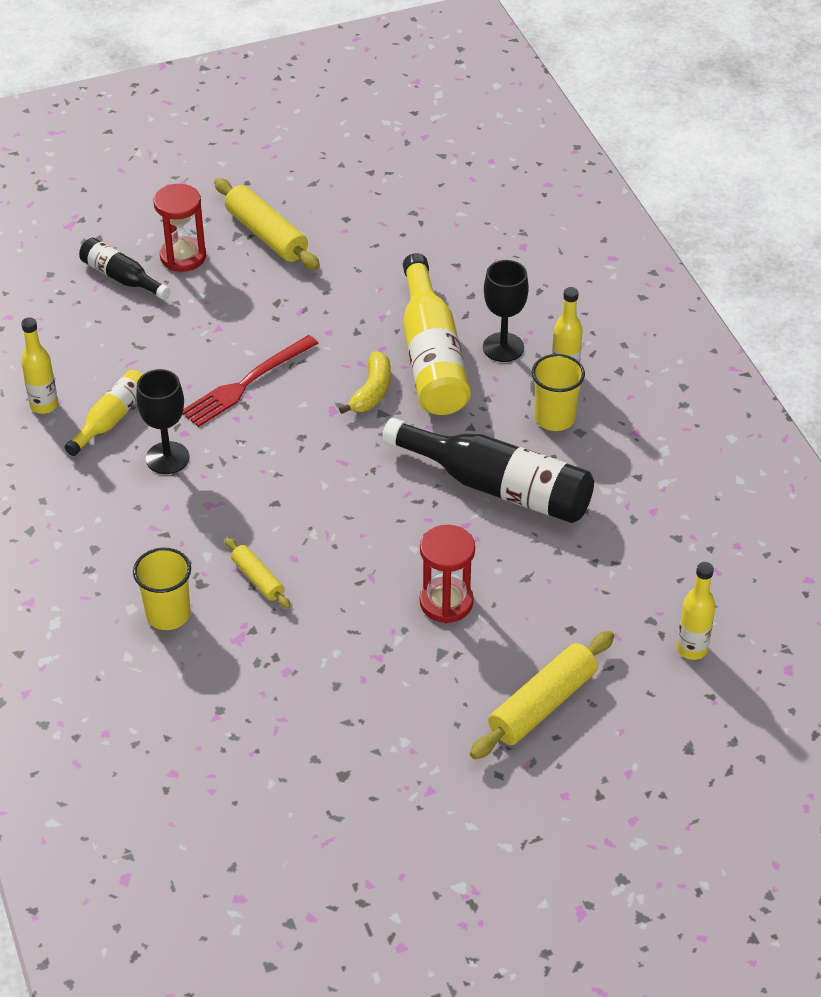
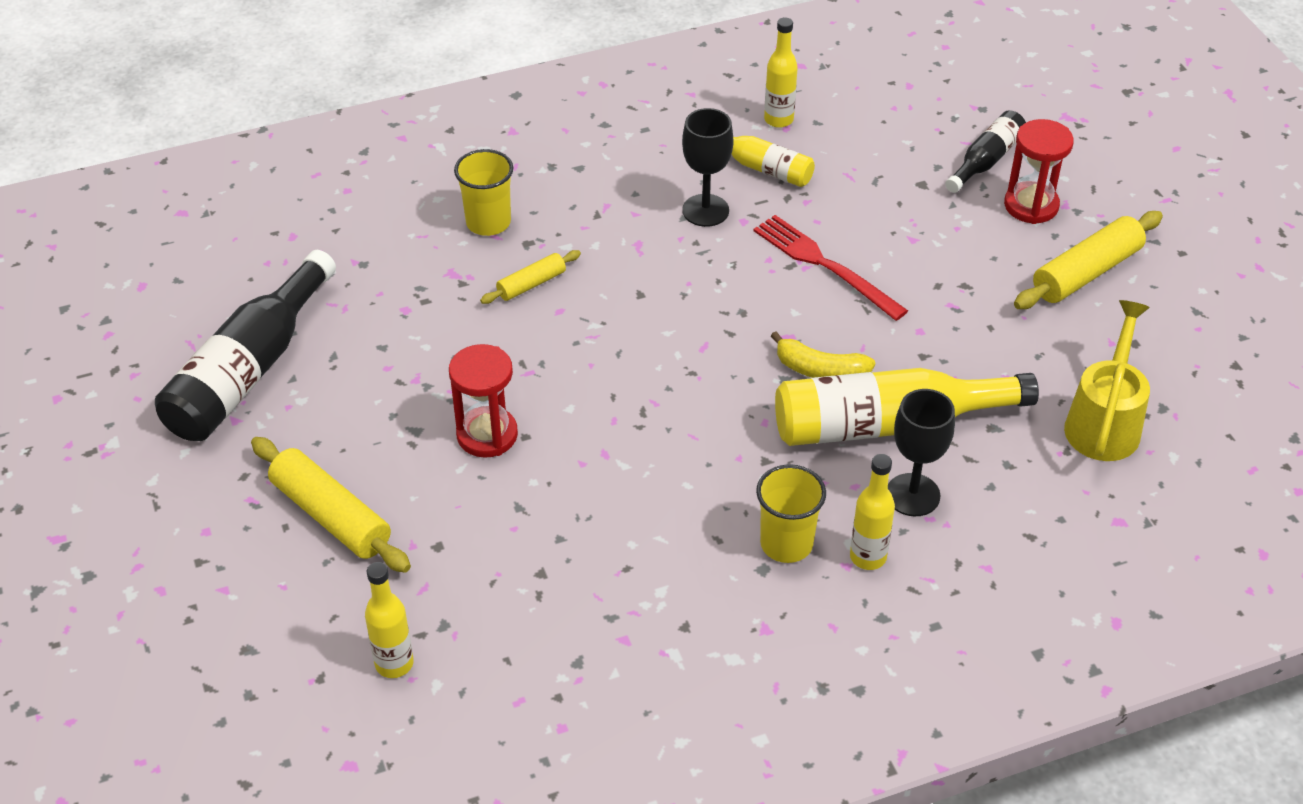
camera: 90 degrees right, 0 degrees up
black bottle [382,418,594,523] -> black bottle moved to [155,250,336,441]
none -> yellow watering can [1064,300,1150,461]

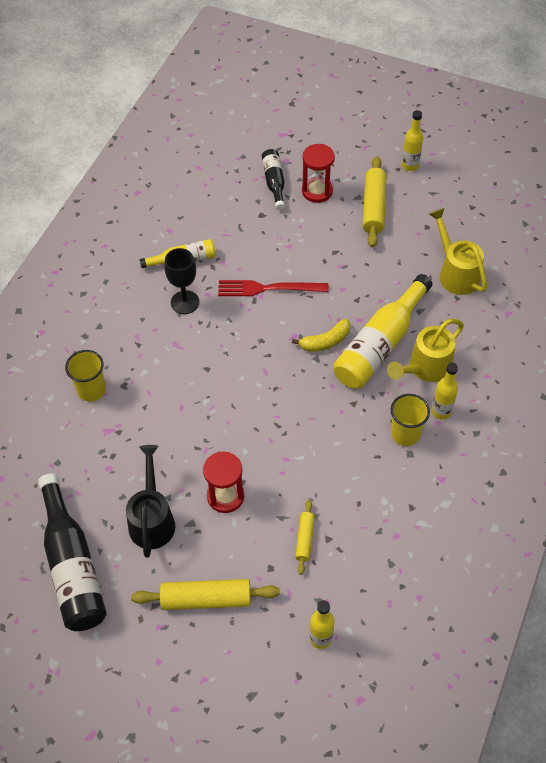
camera: 45 degrees left, 10 degrees up
yellow rolling pin [480,250,581,304] -> yellow rolling pin moved to [295,500,315,575]
yellow bottle [764,17,798,128] -> yellow bottle moved to [402,110,423,171]
black goblet [888,389,955,516] -> yellow watering can [387,319,464,382]
none -> black watering can [126,445,175,558]

